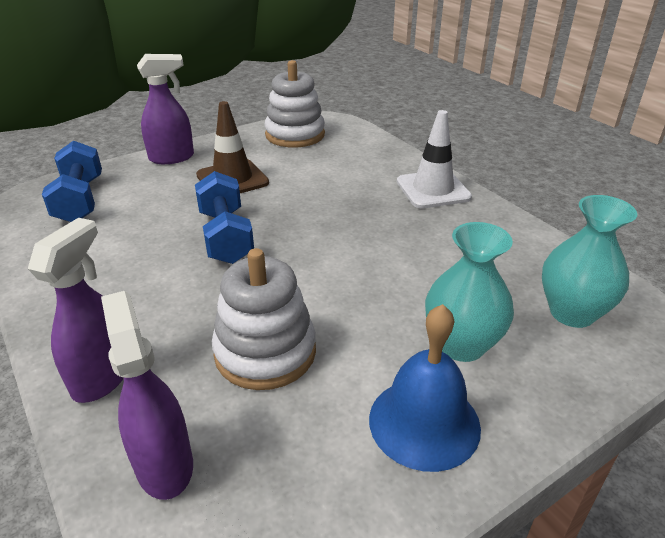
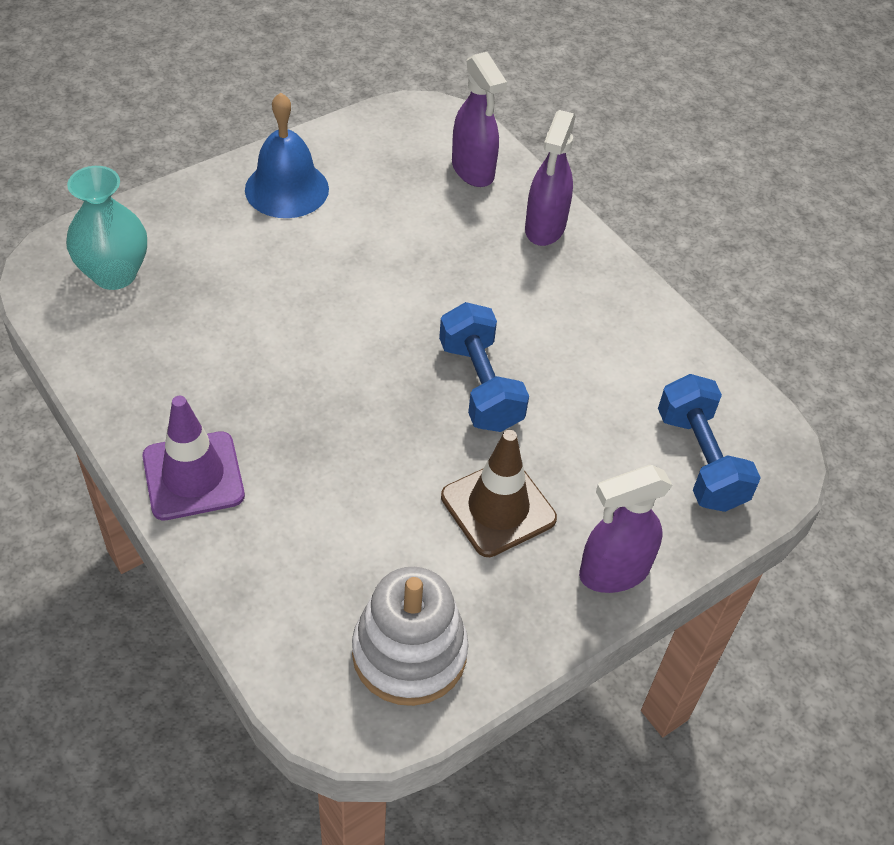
camera: 175 degrees right, 15 degrees up
white stacking toy [212,248,316,390] -> none
white traffic cone [397,110,472,208] -> purple traffic cone [142,396,245,520]
turquoise vase [425,222,514,362] -> none

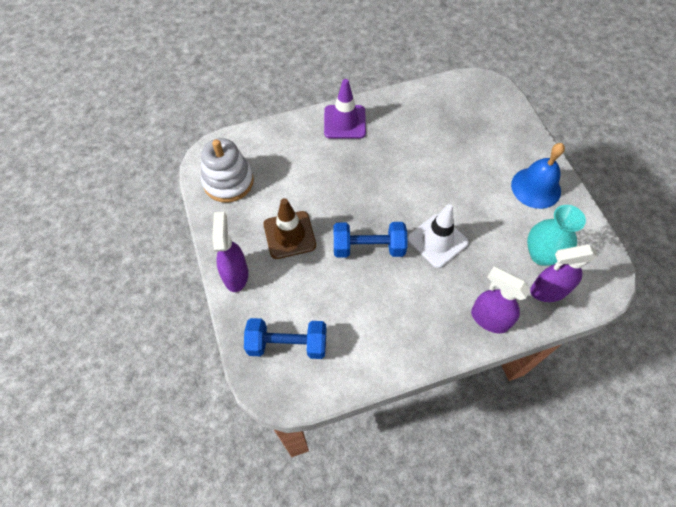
camera: 110 degrees right, 10 degrees up
turquoise vase [66,166,147,290] -> turquoise vase moved to [527,205,586,266]
none -> white traffic cone [407,204,469,268]

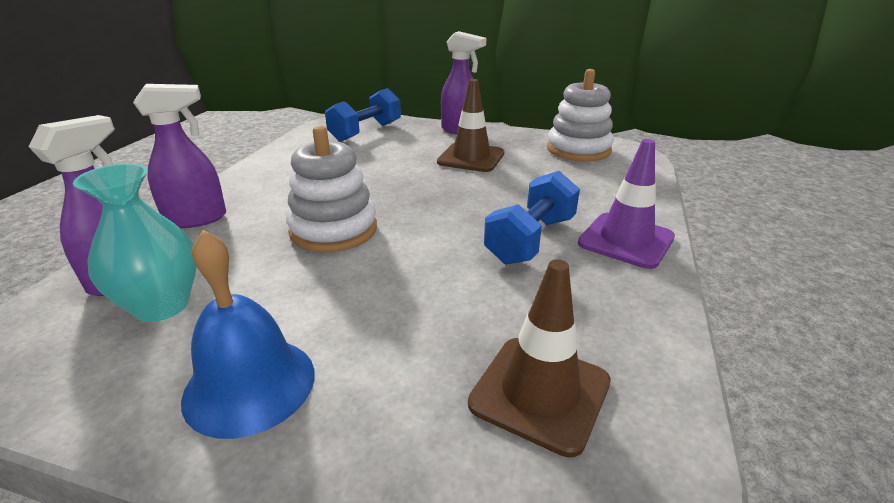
camera: 125 degrees right, 30 degrees down
blue dumbbell [333,222,407,258] -> blue dumbbell moved to [484,171,580,265]
white traffic cone [407,204,469,268] -> white stacking toy [286,126,377,253]
none -> brown traffic cone [468,259,611,457]

